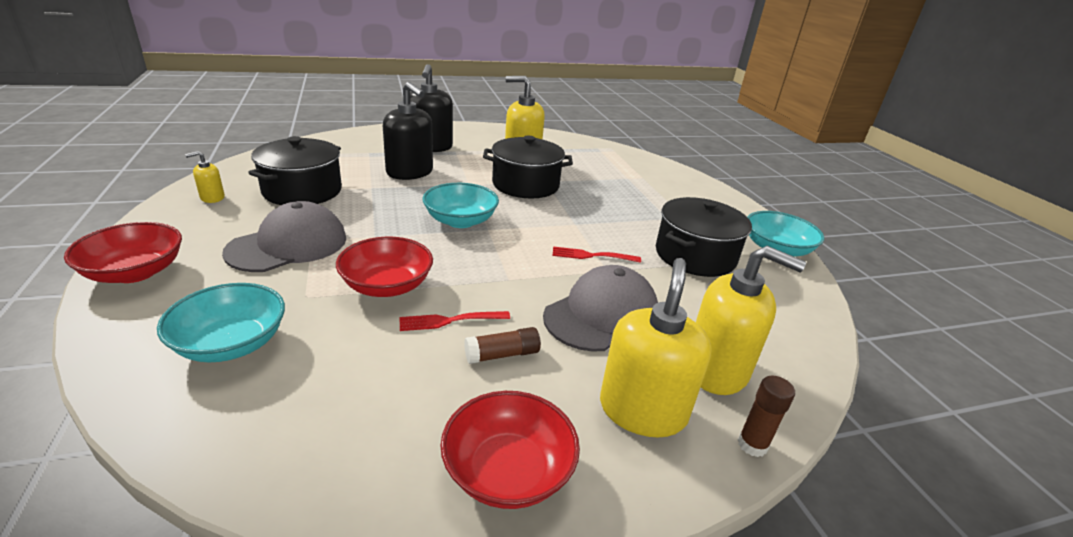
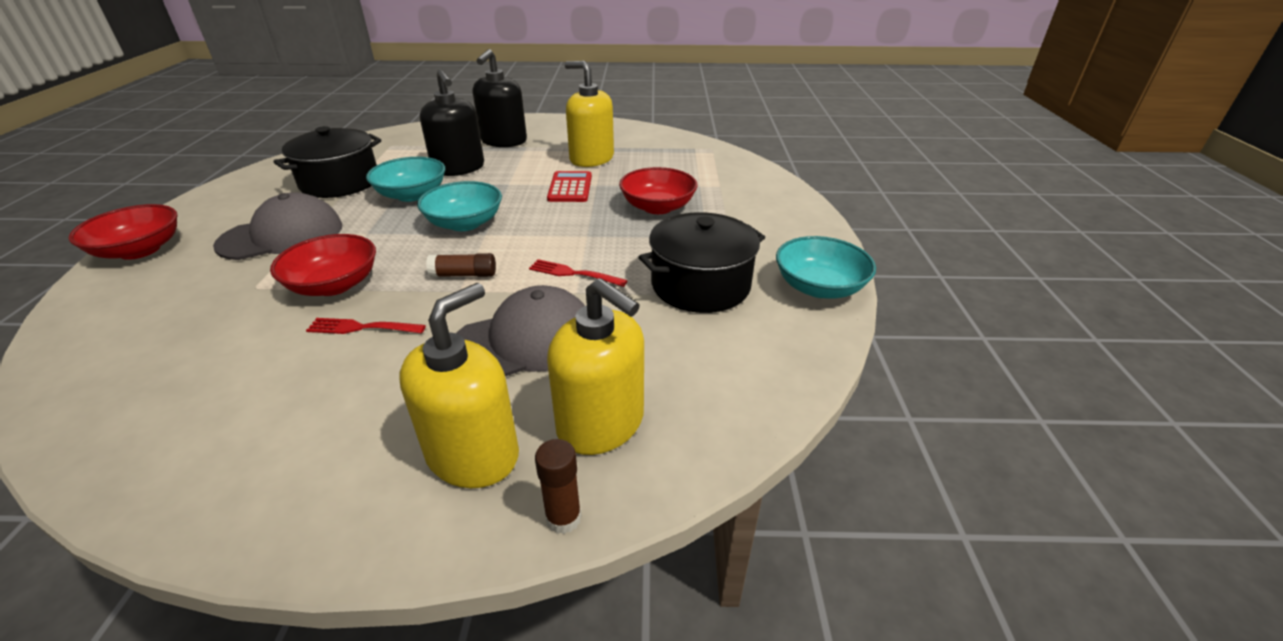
camera: 20 degrees right, 5 degrees up
turquoise bowl [157,283,285,362] -> turquoise bowl moved to [366,157,445,202]
yellow soap dispenser [185,151,225,203] -> none
red bowl [440,391,580,509] -> red bowl moved to [619,167,697,214]
brown glue stick [464,327,541,364] -> brown glue stick moved to [426,253,496,277]
black pot [483,136,573,198] -> red calculator [547,171,592,202]

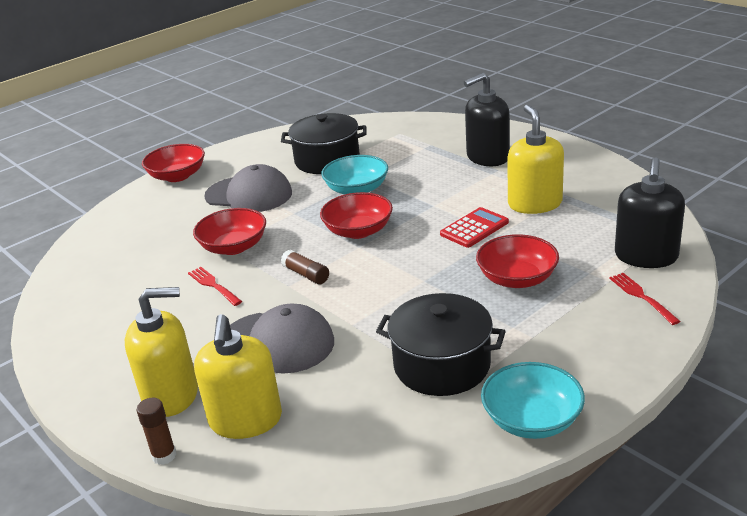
camera: 50 degrees right, 5 degrees down
turquoise bowl [417,181,502,231] -> red bowl [320,192,393,239]
black soap dispenser [420,69,484,176] -> black soap dispenser moved to [615,157,685,268]
red fork [529,259,628,287] -> red fork moved to [609,273,680,325]

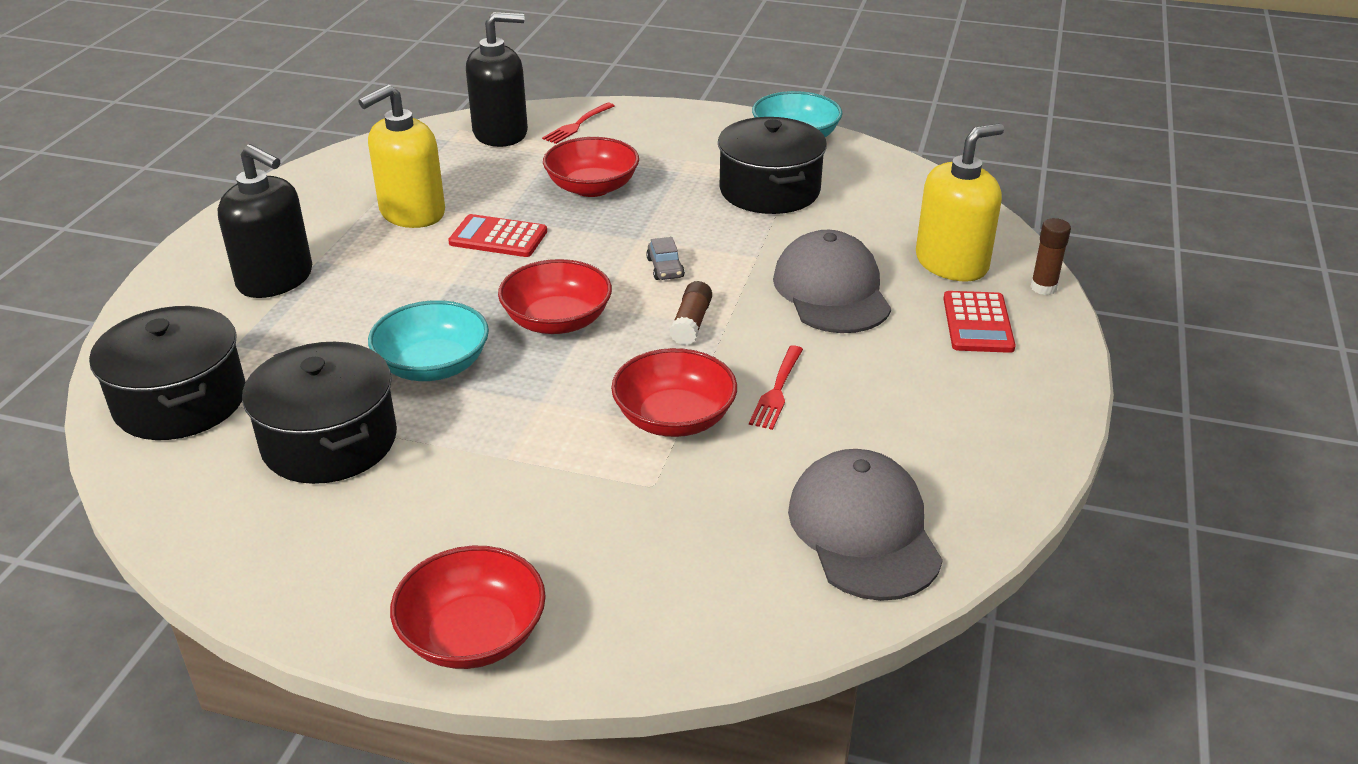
camera: 125 degrees left, 5 degrees up
yellow soap dispenser [125,287,198,417] -> red calculator [943,291,1016,353]
grey cap [204,164,292,212] -> grey cap moved to [788,449,943,601]
none -> black pot [89,306,245,440]
none -> grey car [646,237,685,280]

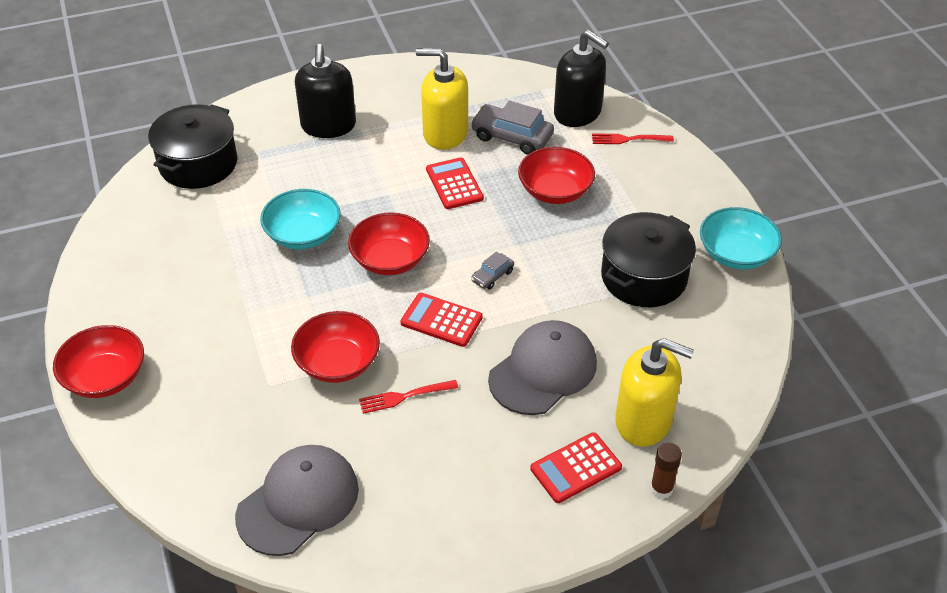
camera: 55 degrees right, 10 degrees up
black pot [242,342,397,484] -> none
brown glue stick [670,281,712,345] -> red calculator [400,293,483,347]
none -> grey car [471,101,554,154]

